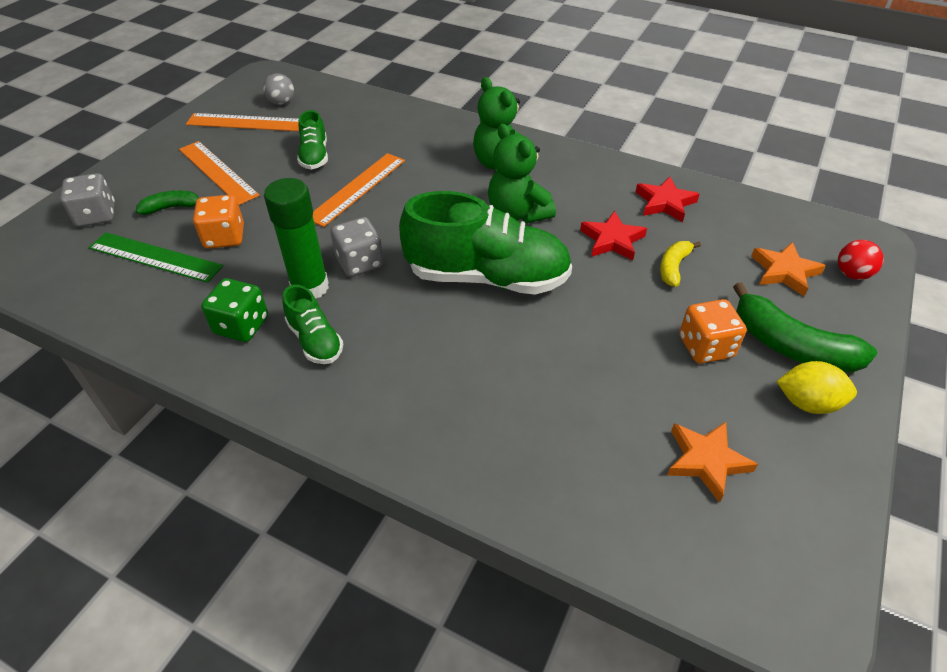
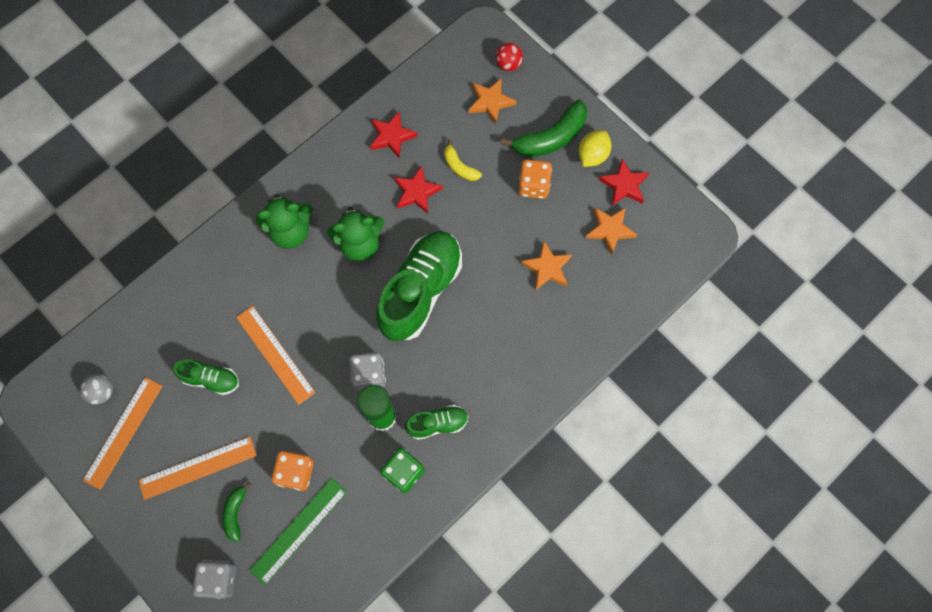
camera: 70 degrees left, 25 degrees up
none -> orange star [521,241,572,291]
none -> red star [599,159,649,206]

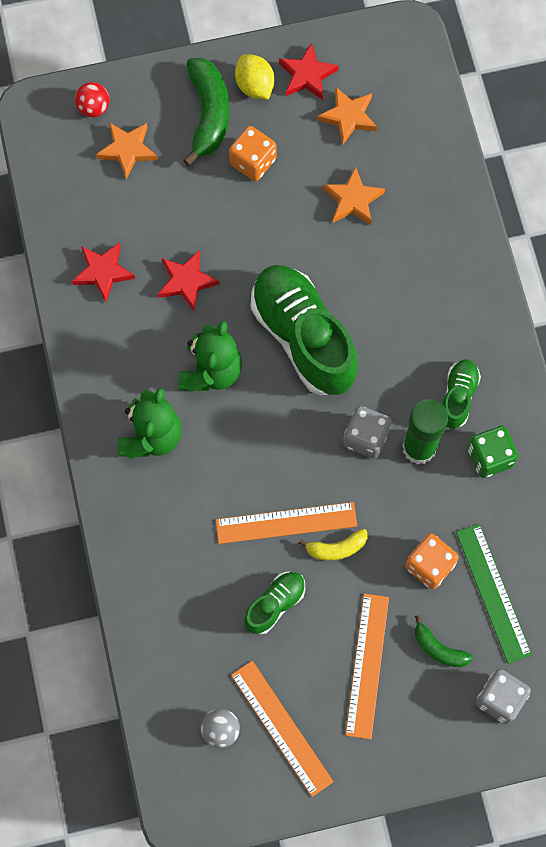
camera: 60 degrees left, 0 degrees up
yellow banana [444,139,482,181] -> yellow banana moved to [299,529,368,561]

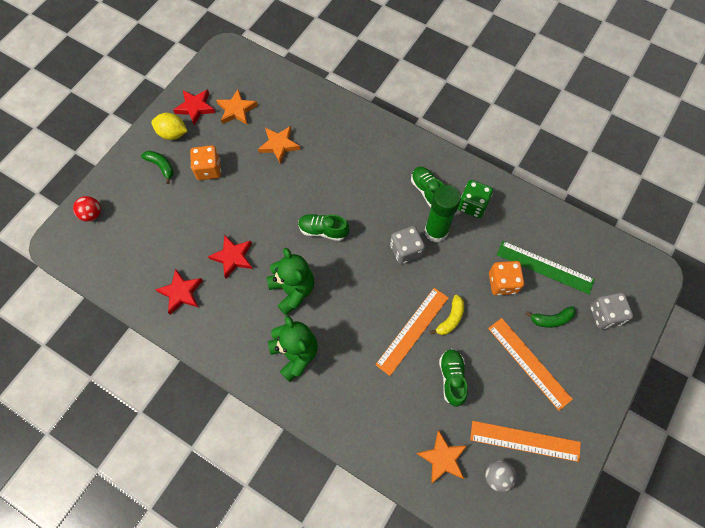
camera: 45 degrees left, 5 degrees down
orange star [96,122,158,179] -> orange star moved to [416,430,468,484]
green banana [183,58,229,166] -> green banana [141,151,174,184], size x0.55
green shoe [251,265,358,395] -> green shoe [298,214,349,241], size x0.49

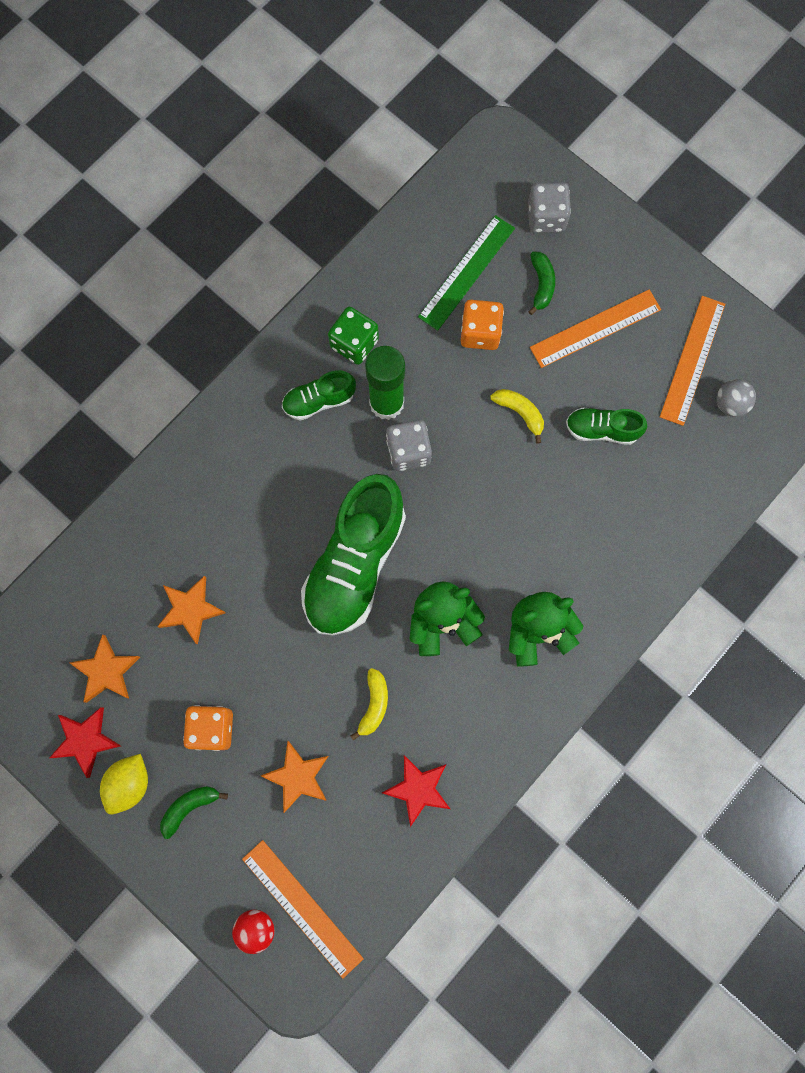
camera: 80 degrees left, 10 degrees up
red star [208,235,252,278] -> yellow banana [351,668,388,741]
green shoe [298,214,349,241] -> green shoe [301,474,406,635], size x2.05
orange ruler [375,288,449,376] -> orange ruler moved to [242,840,364,979]
orange star [416,430,468,484] -> orange star moved to [261,741,328,813]

